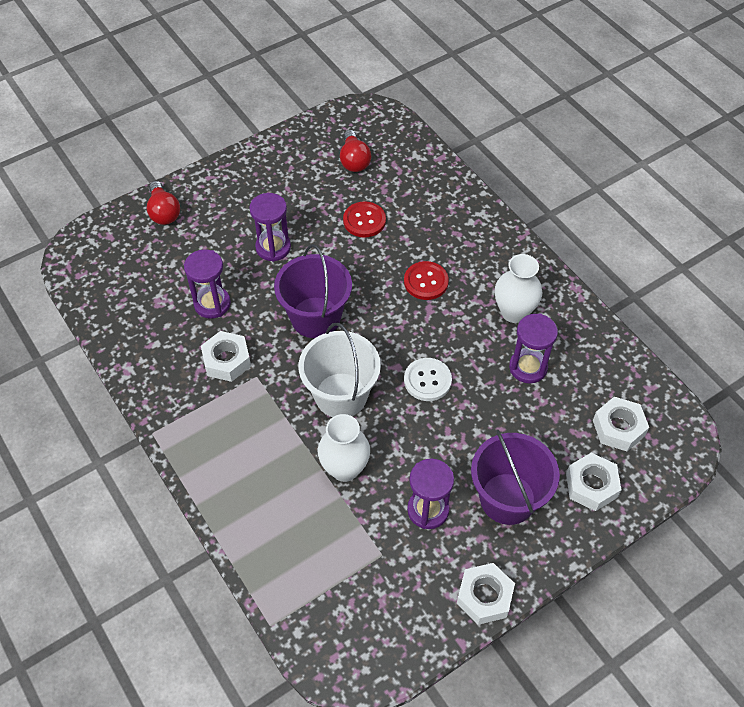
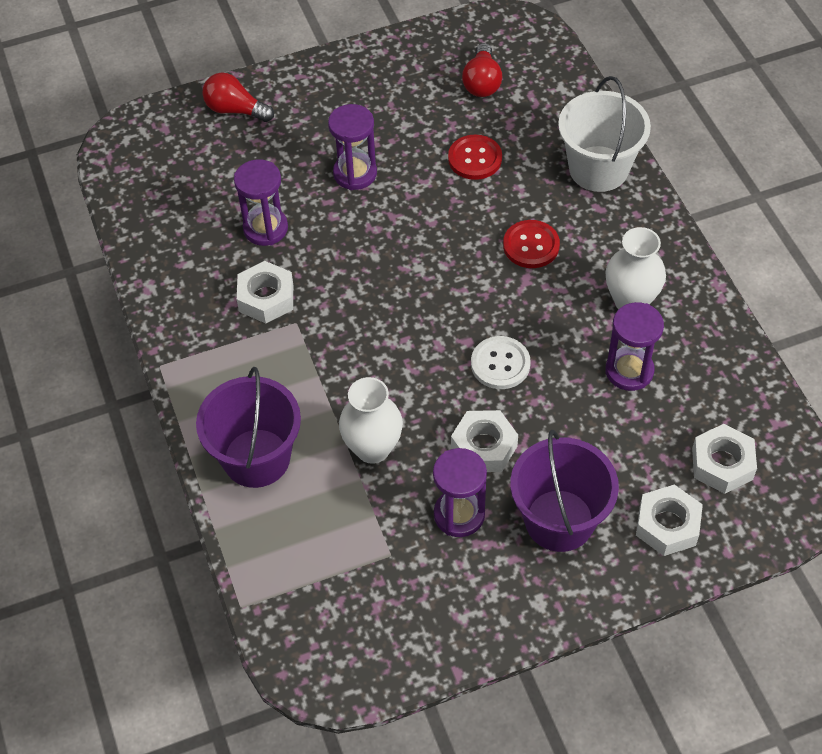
camera: 15 degrees right, 0 degrees up
red light bulb [147,181,180,225] -> red light bulb turned 120 degrees clockwise [203,73,274,122]
purple bucket [274,244,352,338] -> purple bucket moved to [196,367,301,488]
white bucket [299,323,381,417] -> white bucket moved to [558,76,651,192]
white nut [457,563,515,625] -> white nut moved to [451,410,518,472]

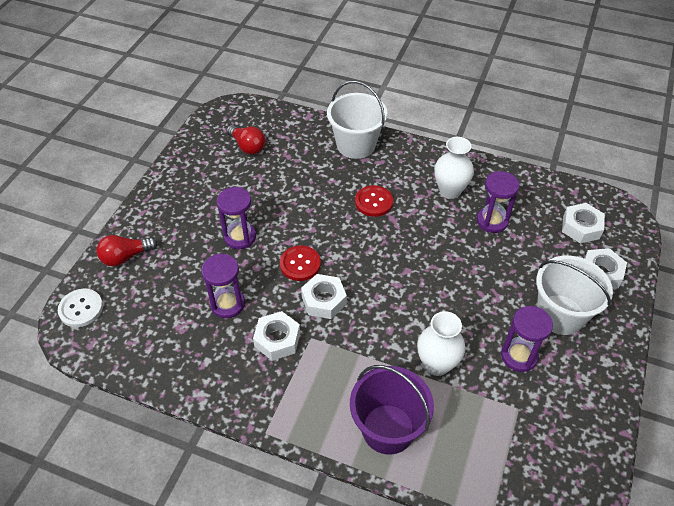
camera: 50 degrees left, 5 degrees down
red button [448,135,502,180] -> red button moved to [280,246,321,281]
white nut [451,410,518,472] -> white nut moved to [301,274,347,319]
white button [471,336,531,389] -> white button moved to [58,289,103,327]
purple bucket [510,430,619,552] -> white bucket [536,256,613,335]

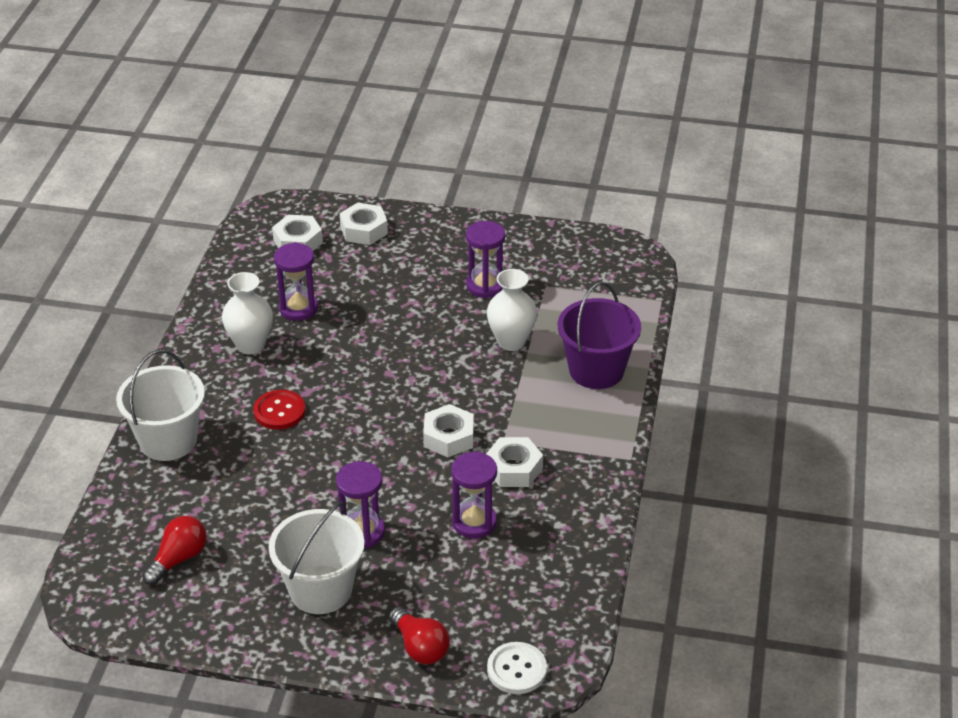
camera: 100 degrees left, 10 degrees down
red button [280,246,321,281] -> none
white bucket [536,256,613,335] -> white bucket moved to [268,502,365,614]

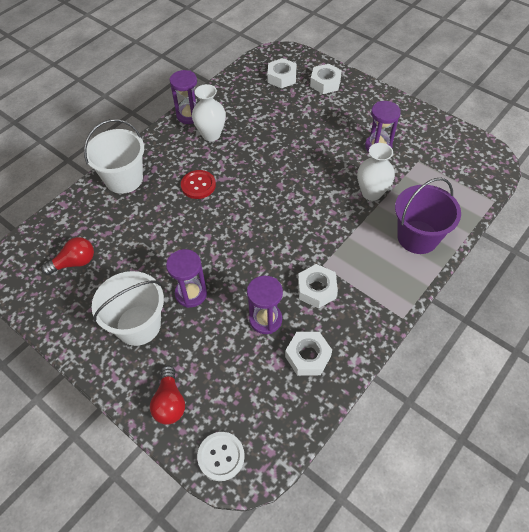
camera: 30 degrees right, 15 degrees up
purple hourglass [274,242,318,321] -> purple hourglass moved to [170,70,197,124]
white nut [423,404,474,458] -> white nut moved to [285,332,332,376]

